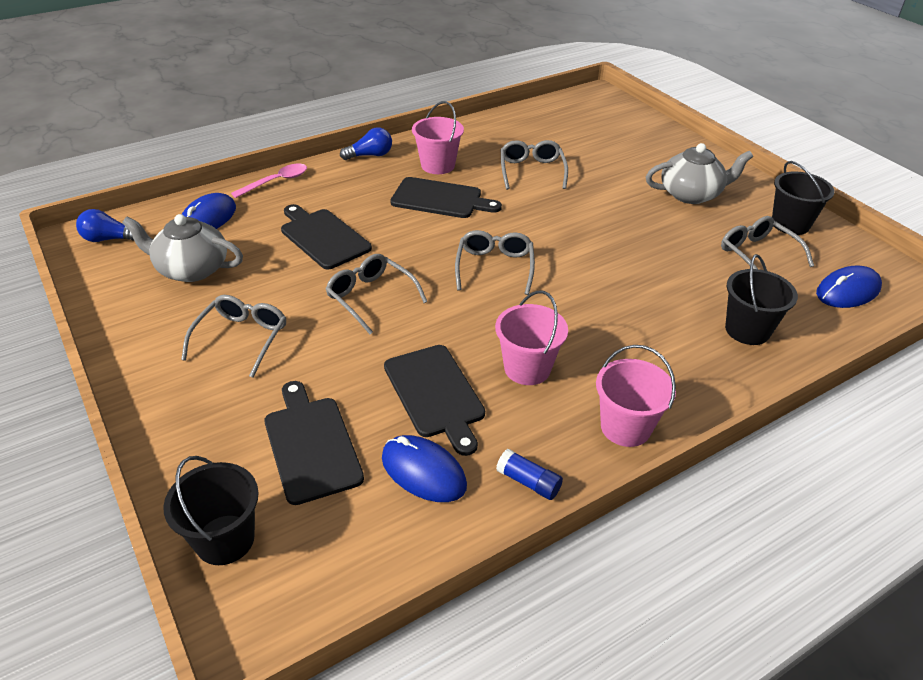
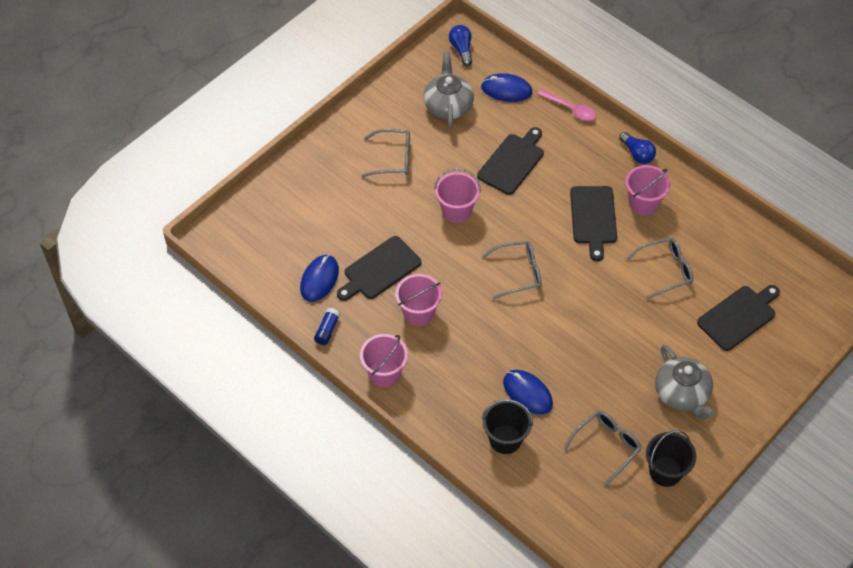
camera: 75 degrees right, 15 degrees up
black bucket [163,456,259,565] -> none
black cutting board [264,381,364,505] -> black cutting board moved to [697,285,780,351]
grey glasses [326,254,427,334] -> pink bucket [434,168,481,223]
blue mouse [816,265,882,308] -> blue mouse moved to [503,370,553,415]

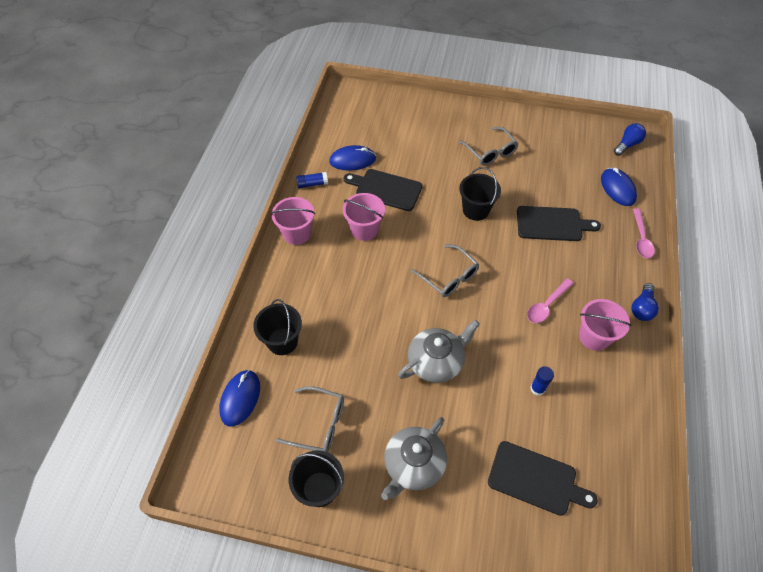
camera: 60 degrees right, 0 degrees up
grey teapot [423,52,474,128] -> grey teapot moved to [398,320,480,383]
pink bucket [434,168,481,223] -> black bucket [459,167,501,221]
blue mouse [503,370,553,415] -> blue mouse moved to [219,370,260,427]
black cutting board [570,186,617,261] -> pink spoon [527,278,573,323]
grey glasses [627,238,694,299] -> blue glue stick [530,366,554,396]

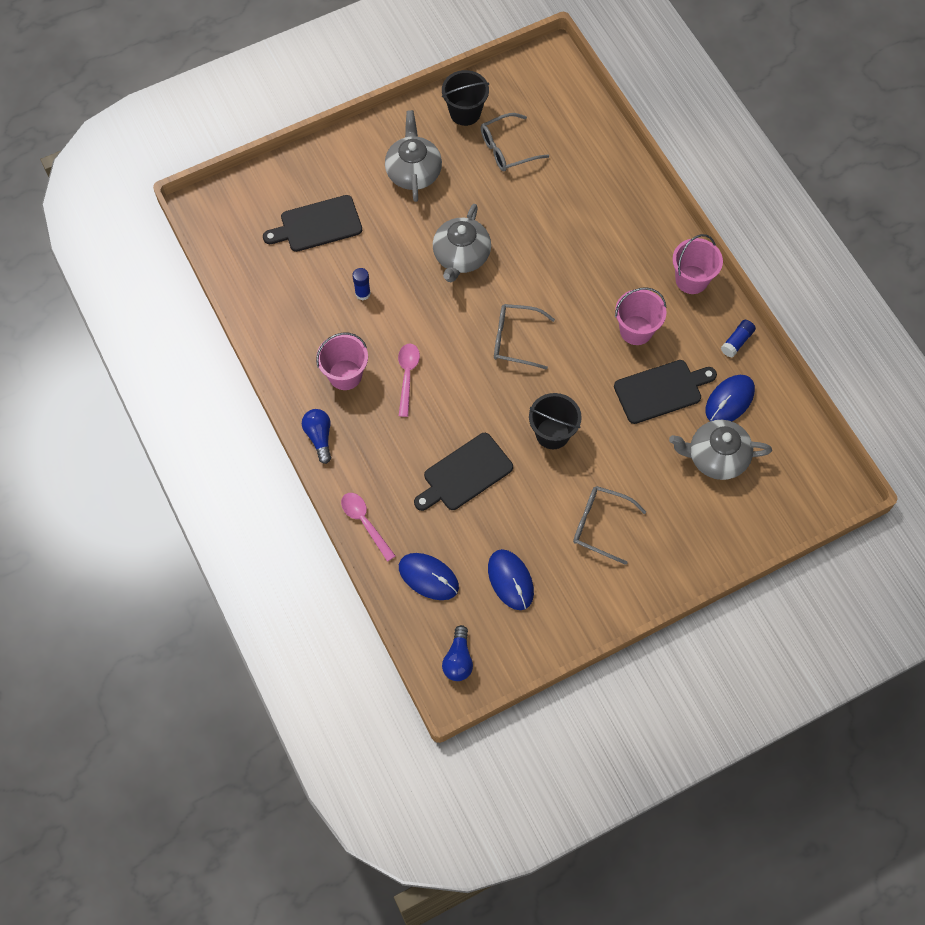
camera: 140 degrees right, 10 degrees up
blue mouse [219,370,260,427] -> blue mouse moved to [488,549,534,610]
black bucket [253,299,302,355] -> none
none -> grey teapot [669,420,772,480]

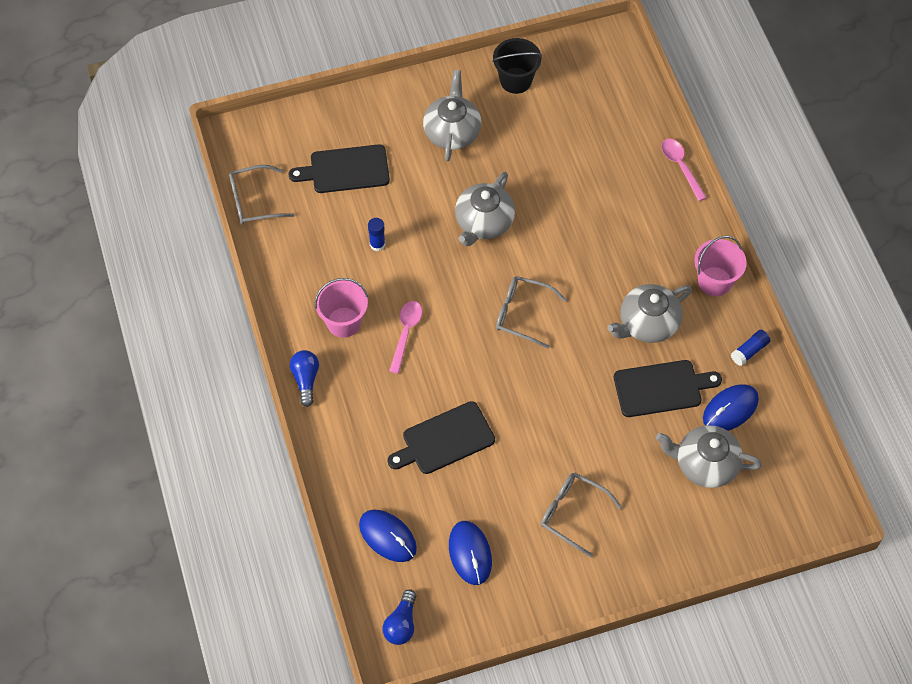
camera: 10 degrees right, 5 degrees down
pink spoon [341,493,395,562] -> pink spoon moved to [661,139,707,201]
grey glasses [481,113,549,172] -> grey glasses moved to [229,165,294,225]
black bucket [529,393,582,449] -> none
pink bucket [615,287,666,345] -> grey teapot [607,284,692,343]

